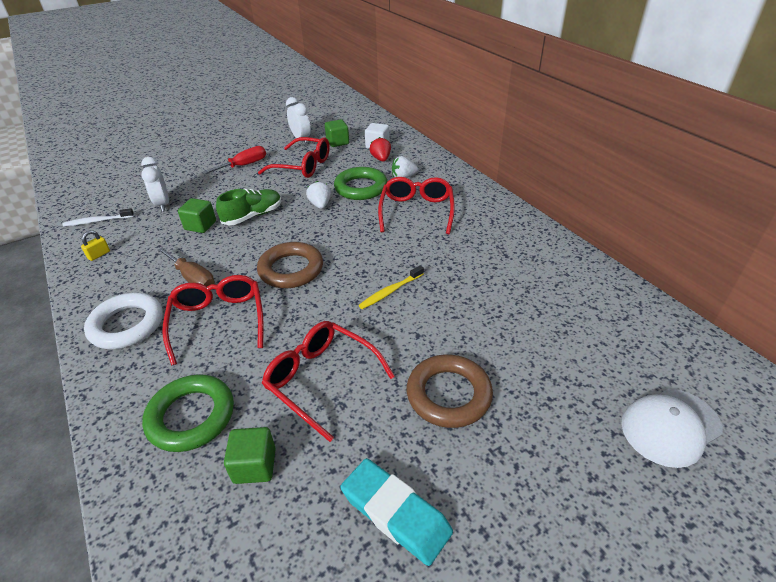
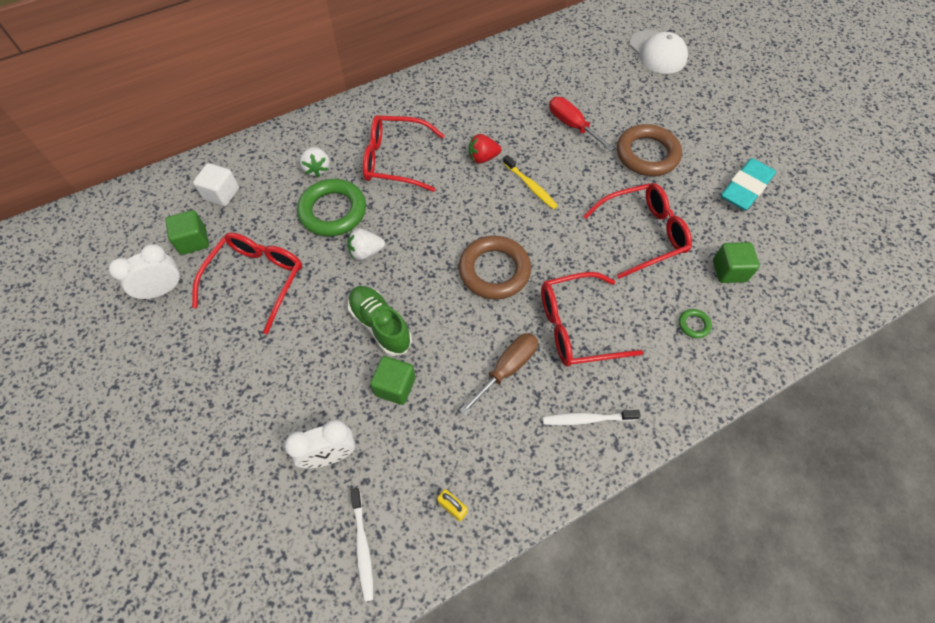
camera: 90 degrees left, 20 degrees up
white ring [84,293,163,349] -> white toothbrush [543,410,641,425]
green ring [142,374,234,452] -> green ring [679,309,712,338], size x0.42
red screwdriver [202,146,266,174] -> red screwdriver moved to [549,97,615,151]
red glasses [262,321,395,442] -> red glasses turned 150 degrees counterclockwise [583,183,692,279]
red strawberry [370,137,391,162] -> red strawberry moved to [469,134,501,164]

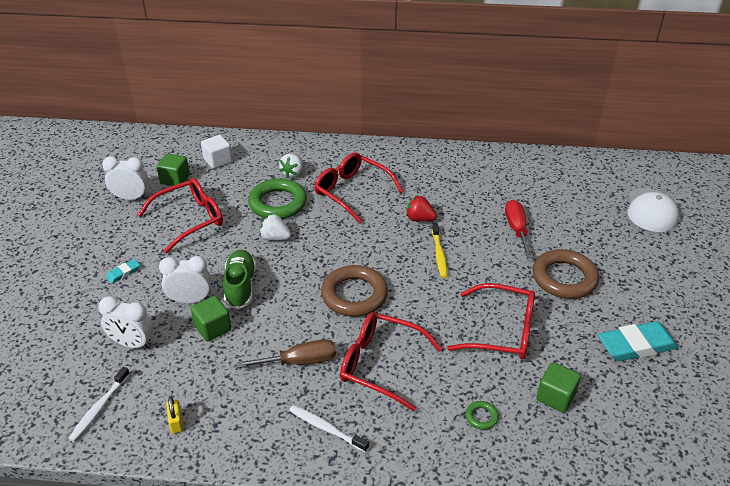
camera: 35 degrees right, 20 degrees down
none -> turquoise eraser [106,259,140,284]
none -> white clock [159,256,211,304]

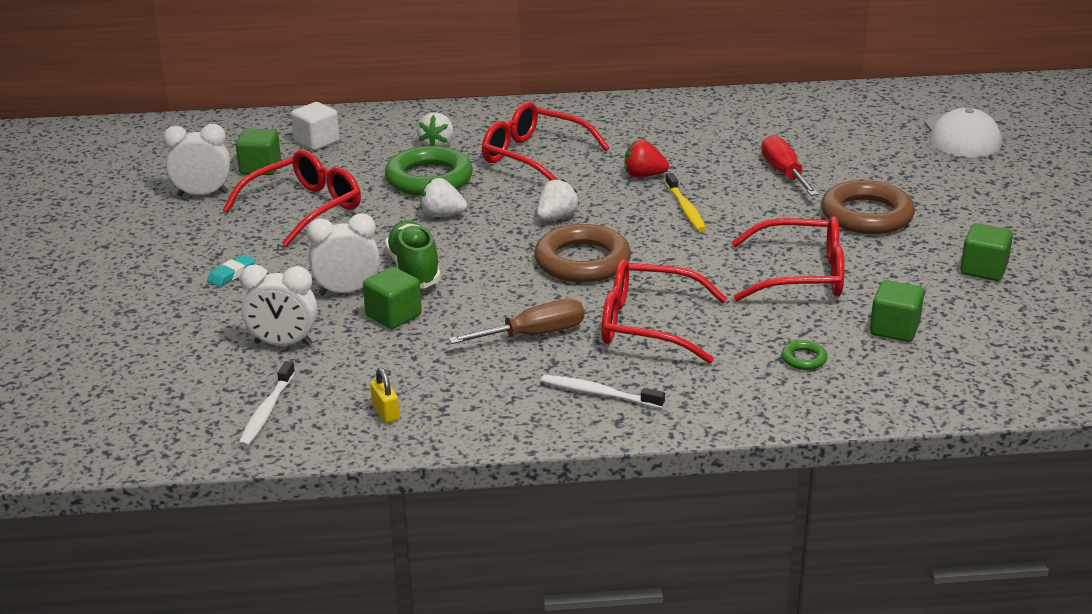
camera: 10 degrees left, 10 degrees down
turquoise eraser [598,321,679,361] -> green cube [960,223,1013,281]
none -> white strawberry [537,179,579,221]

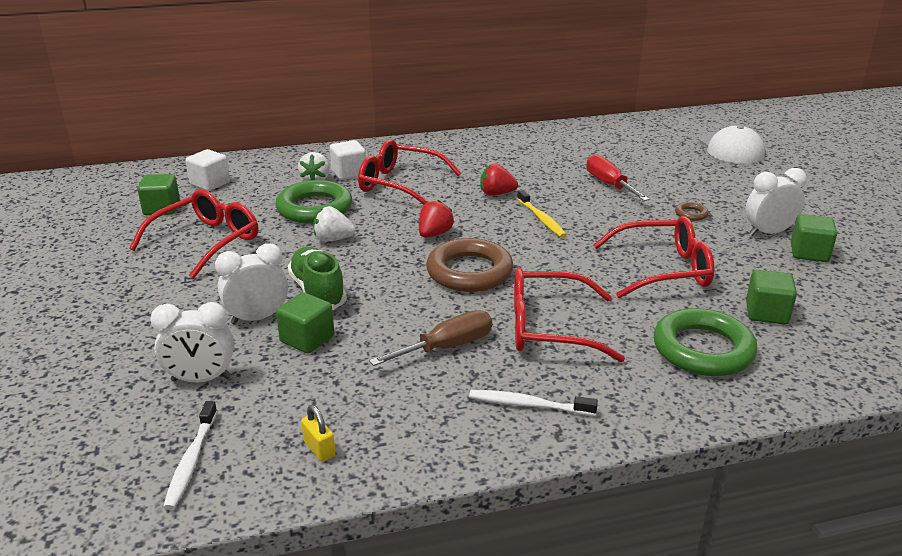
camera: 10 degrees left, 0 degrees up
white clock [163,124,230,196] -> white clock moved to [745,168,807,236]
turquoise eraser [207,254,255,287] -> none
white strawberry [537,179,579,221] -> red strawberry [419,200,454,238]
green ring [782,340,827,370] -> green ring [654,308,758,376], size x2.36
brown ring [821,180,915,234] -> brown ring [675,202,709,221], size x0.42
none -> white cube [330,140,366,180]

